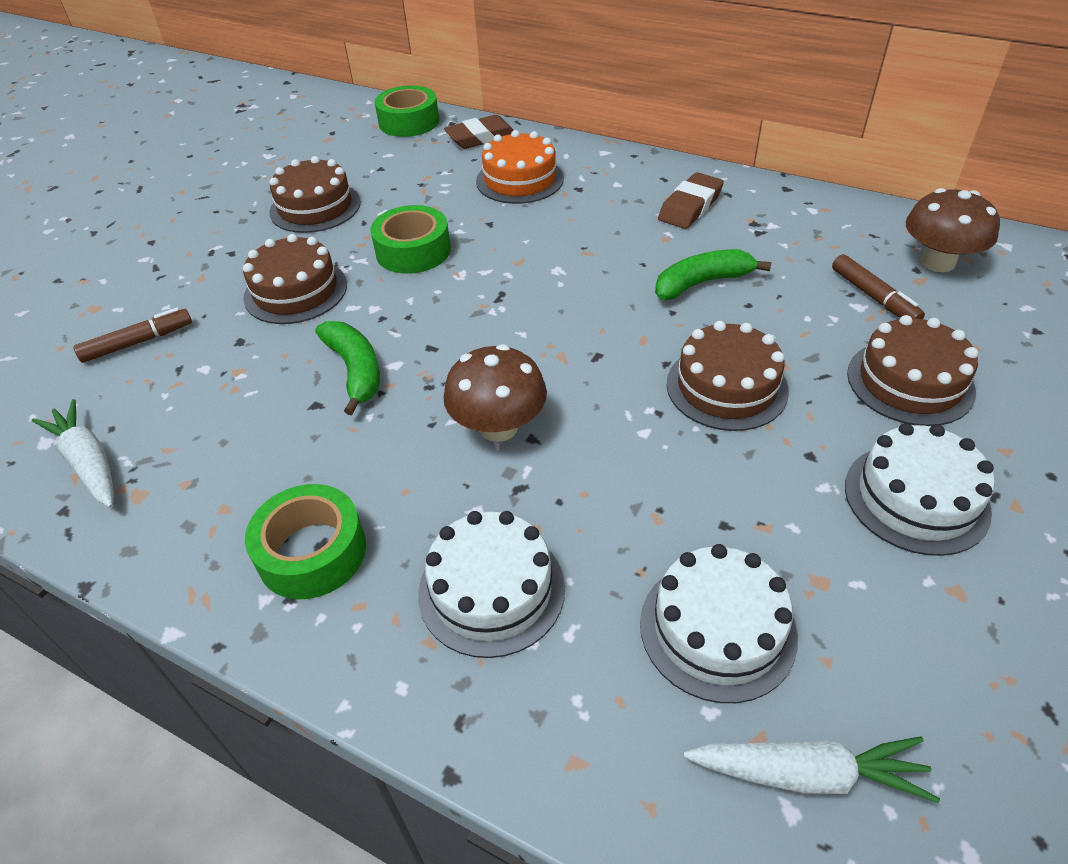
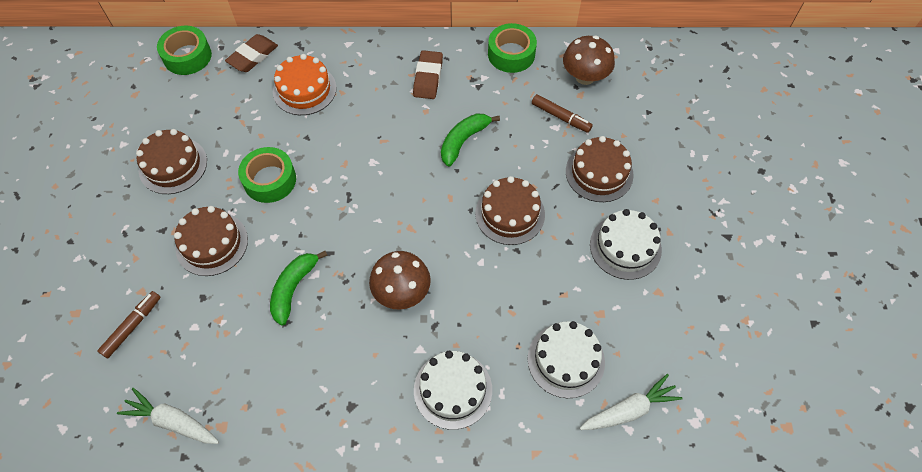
camera: 30 degrees left, 15 degrees up
green tape [245,484,366,599] -> green tape moved to [488,23,537,73]
green banana [316,321,380,415] -> green banana turned 105 degrees counterclockwise [270,251,328,326]

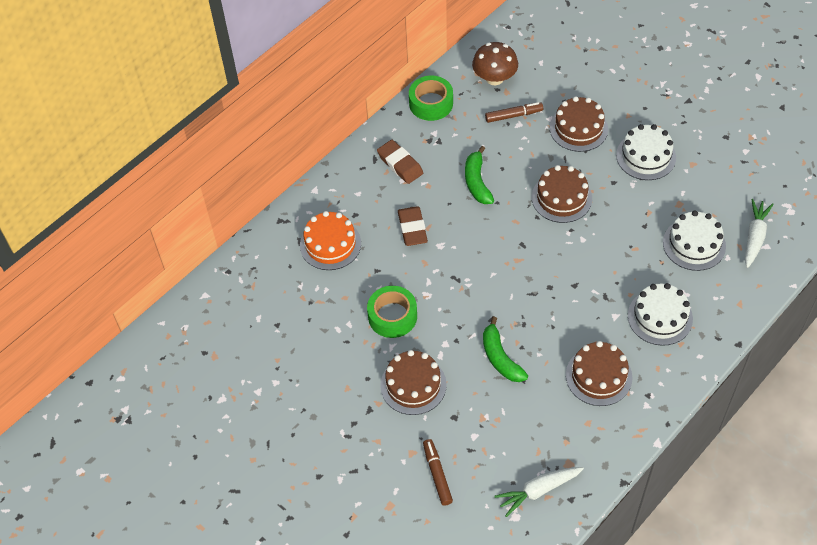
camera: 45 degrees left, 5 degrees down
brown cake [136,129,207,194] -> brown cake moved to [566,341,632,406]
green tape [157,26,212,75] -> none
brown eraser [225,34,278,72] -> brown eraser moved to [398,206,428,246]
brown mushroom [369,251,431,310] -> none

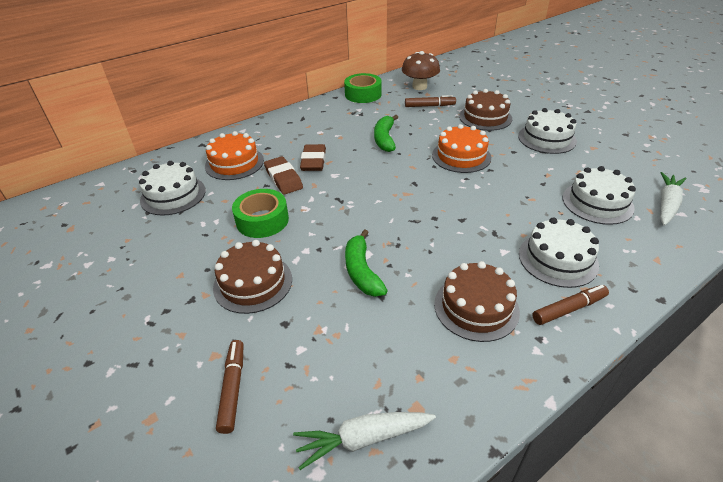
camera: 10 degrees right, 15 degrees down
brown eraser [377,140,423,184] -> brown eraser moved to [264,156,303,195]
brown cake [532,165,592,223] -> orange cake [432,124,491,173]
none -> white cake [139,161,206,216]
none -> brown marker [532,285,609,325]

